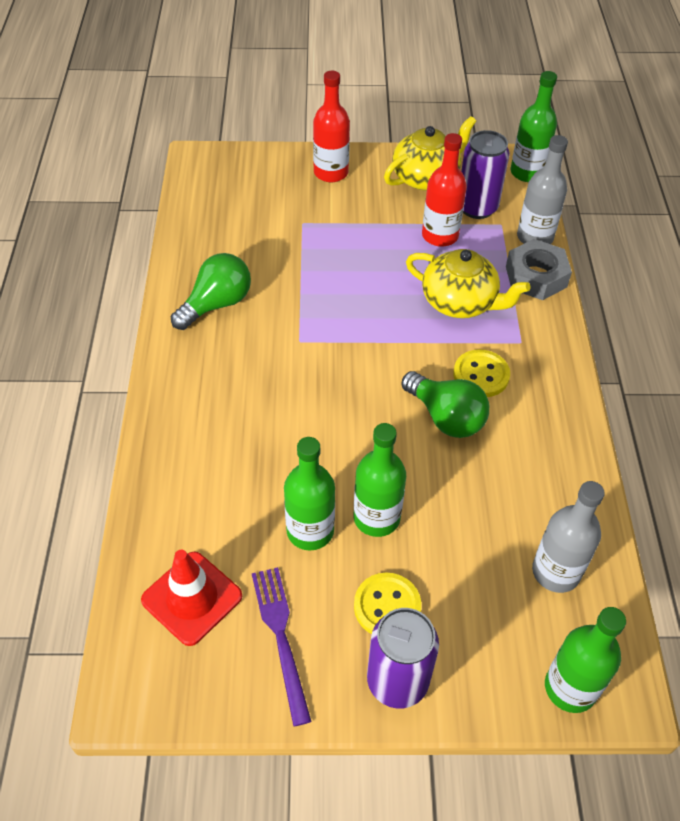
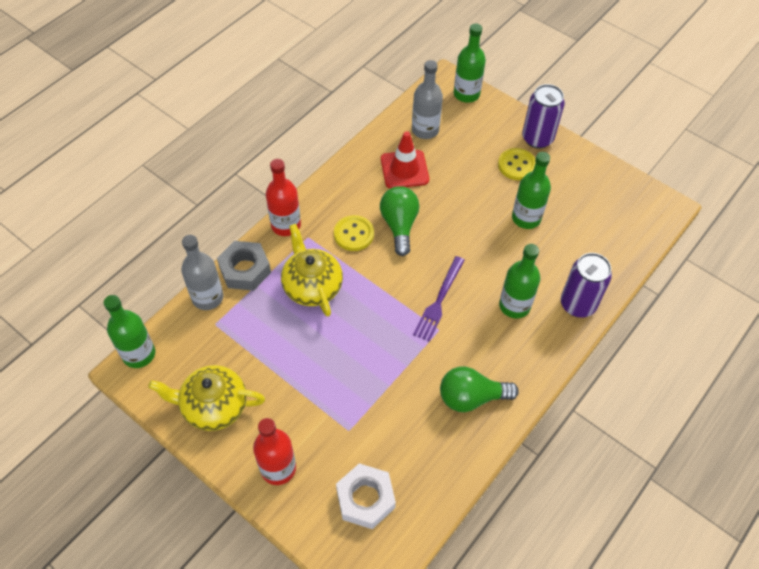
camera: 140 degrees left, 5 degrees up
red traffic cone [141,550,242,646] -> red traffic cone moved to [381,131,429,188]
purple fork [252,567,312,726] -> purple fork moved to [413,256,465,342]
green bottle [354,423,406,537] -> green bottle moved to [499,244,540,318]
red bottle [422,133,467,247] -> red bottle moved to [266,159,301,236]
purple can [461,130,510,219] -> purple can moved to [561,253,612,317]
none -> white nut [336,463,396,529]

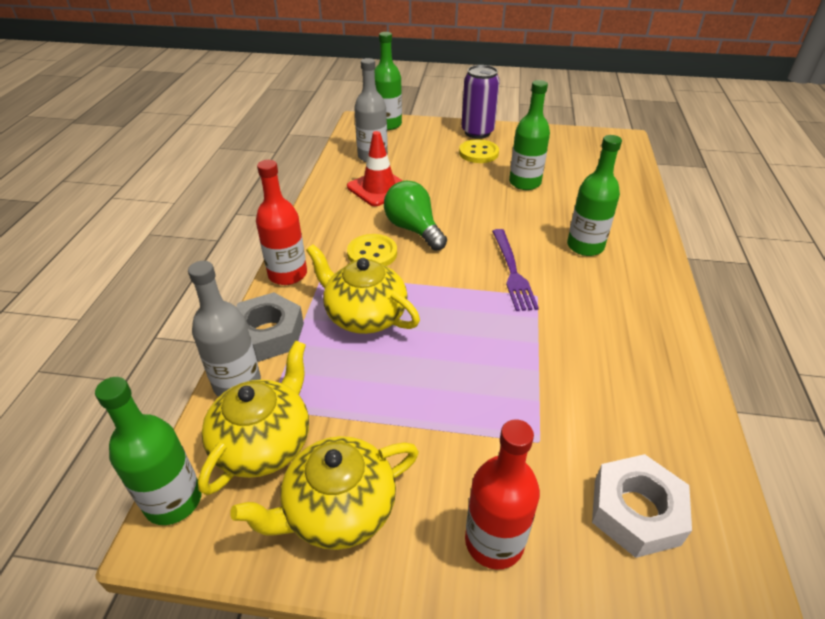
camera: 30 degrees left, 15 degrees down
green light bulb [440,366,519,412] -> none
purple can [561,253,612,317] -> none
none -> yellow teapot [198,340,309,495]

